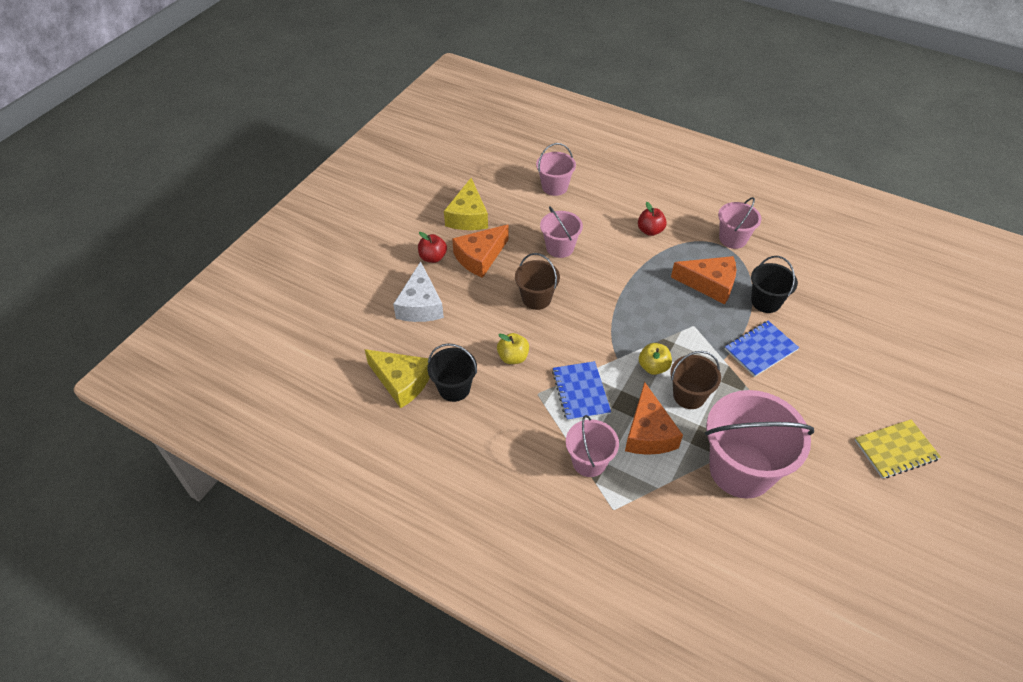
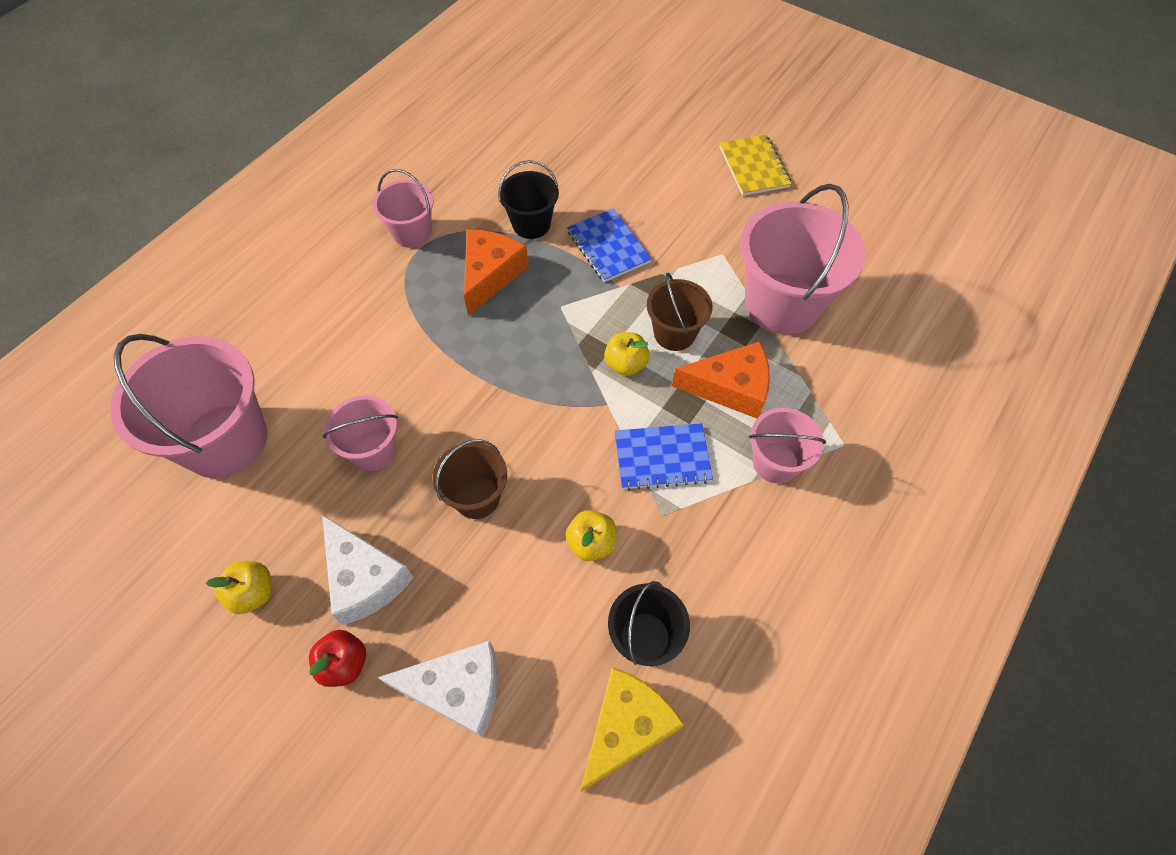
camera: 85 degrees left, 10 degrees up
yellow cheese [444,178,488,230] -> yellow apple [206,561,272,614]
orange cheese [452,225,509,278] -> white cheese [322,515,413,625]
pink bucket [536,143,576,196] -> pink bucket [110,334,267,478], size x1.84
red apple [638,202,667,236] -> none

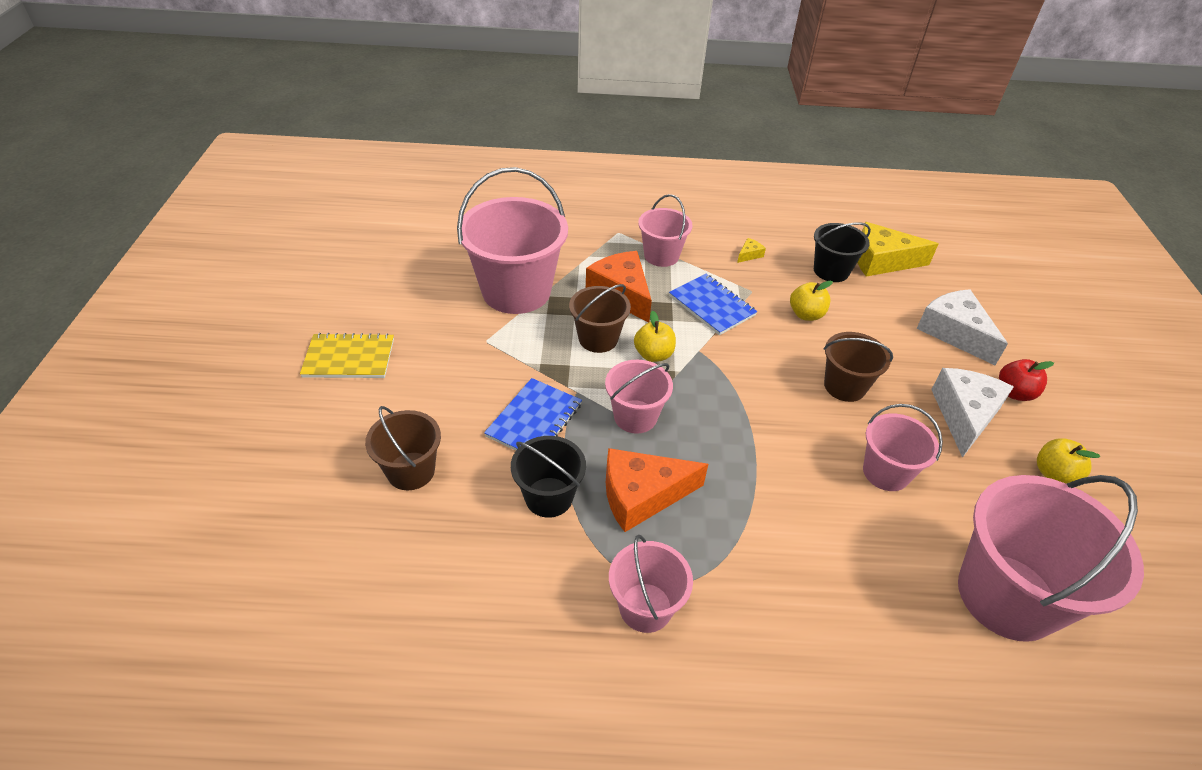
camera: 125 degrees left, 15 degrees down
yellow notebook [719,134,792,196] -> yellow notebook turned 45 degrees clockwise [300,333,394,378]
none -> brown bucket [365,406,441,490]
none -> pink bucket [605,360,673,434]
none -> yellow cheese [737,238,766,263]

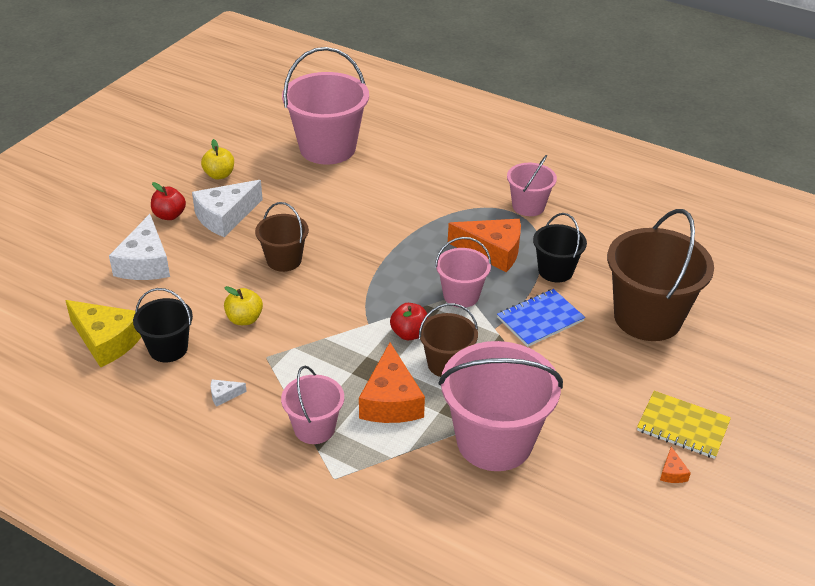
camera: 150 degrees left, 5 degrees down
brown bucket [365,406,441,490] -> brown bucket [607,209,714,341], size x1.84
yellow apple [634,311,676,362] -> red apple [390,303,428,340]
blue notebook [669,274,757,335] -> none
yellow cheese [737,238,766,263] -> white cheese [211,379,247,407]
pink bucket [863,404,943,491] -> none
none -> orange cheese [660,446,691,483]

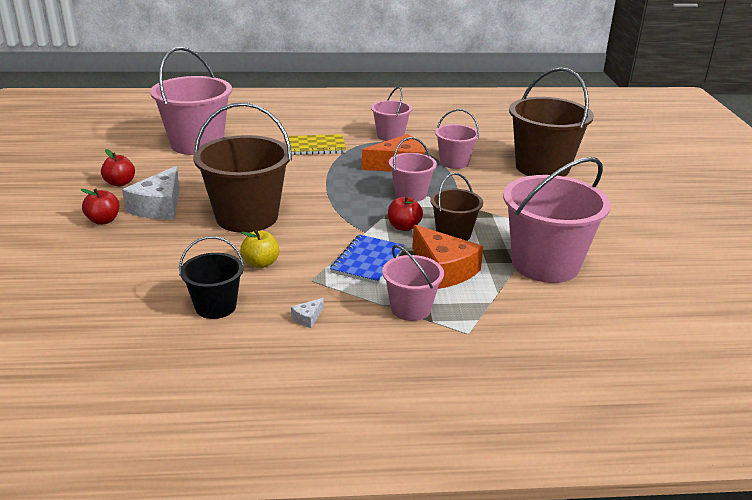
camera: 35 degrees left, 10 degrees down
yellow cheese [65,300,141,368] -> none
white cheese [109,214,170,280] -> none
yellow apple [201,139,234,179] -> red apple [101,149,135,187]
brown bucket [255,202,309,272] -> brown bucket [193,102,292,233], size x1.84
blue notebook [497,289,585,347] -> blue notebook moved to [330,234,404,284]
black bucket [533,213,587,283] -> pink bucket [435,109,479,169]
yellow notebook [637,391,731,459] -> yellow notebook moved to [289,134,346,155]
orange cheese [660,446,691,483] -> none

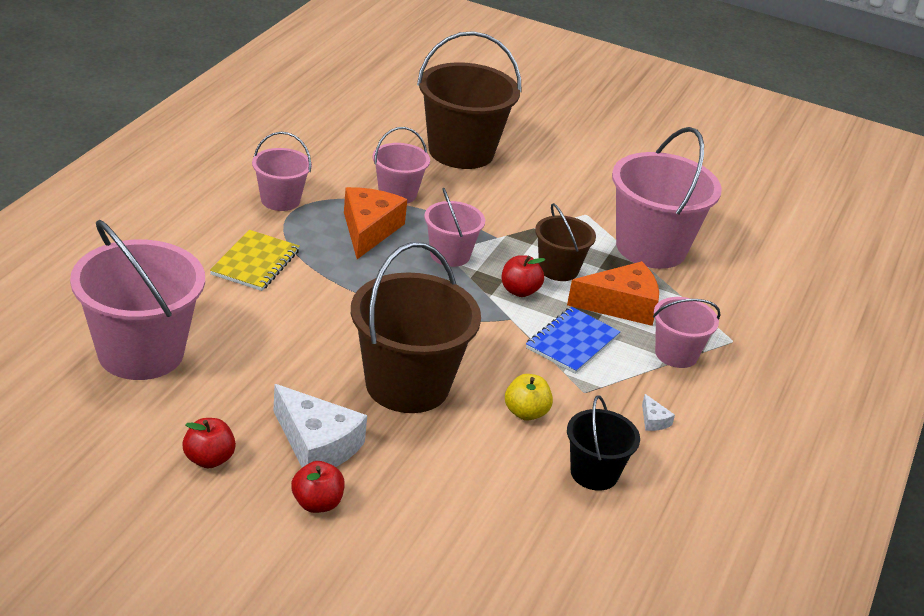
camera: 65 degrees left, 5 degrees up
blue notebook [330,234,404,284] -> blue notebook turned 75 degrees clockwise [526,307,621,374]

